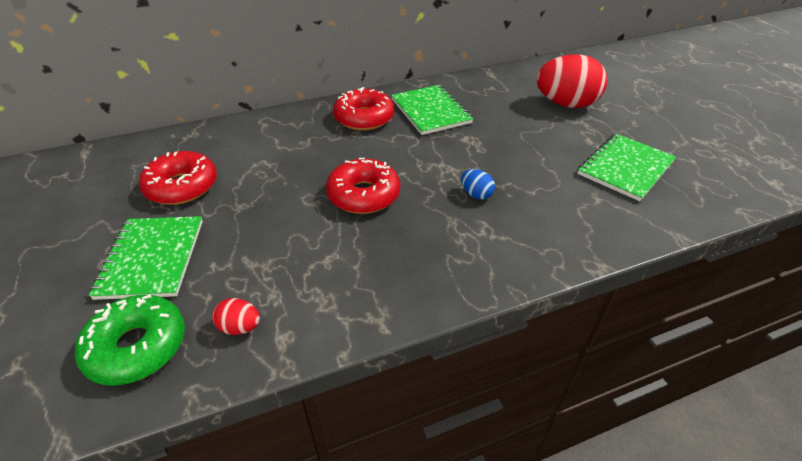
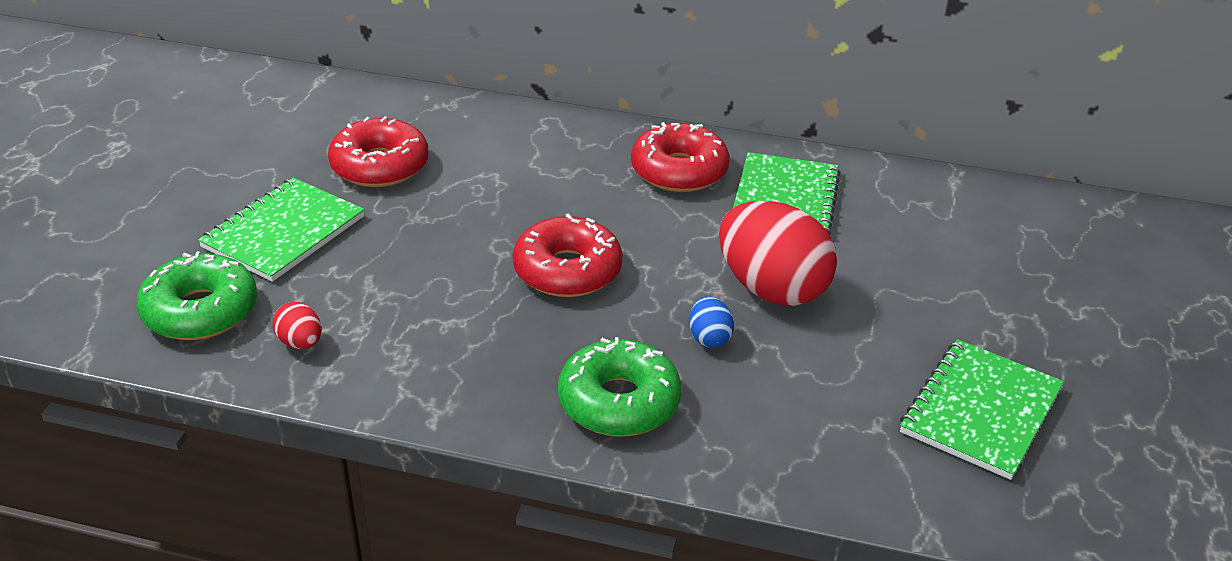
camera: 35 degrees right, 5 degrees down
red egg [536,54,607,108] -> red egg moved to [719,201,837,306]
green notebook [578,134,676,201] -> green notebook turned 45 degrees counterclockwise [900,339,1064,480]
none -> green donut [558,337,682,437]

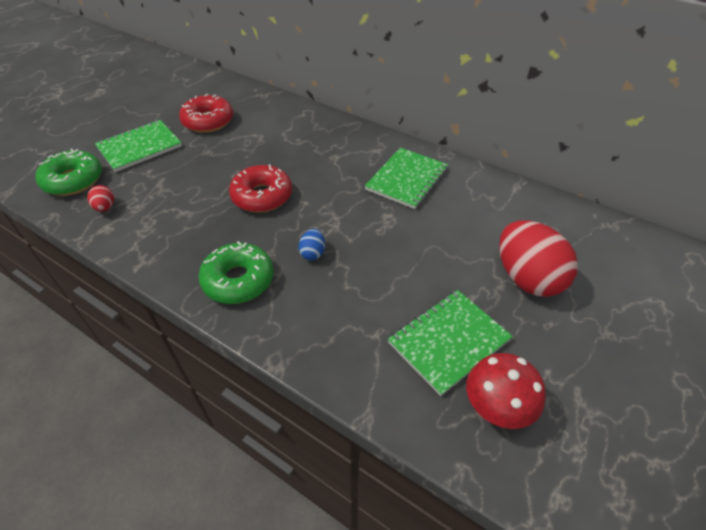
camera: 20 degrees right, 10 degrees up
red donut [631,122,730,192] -> none
red egg [719,201,837,306] -> red egg moved to [499,221,578,297]
none -> red mushroom [466,353,546,429]

